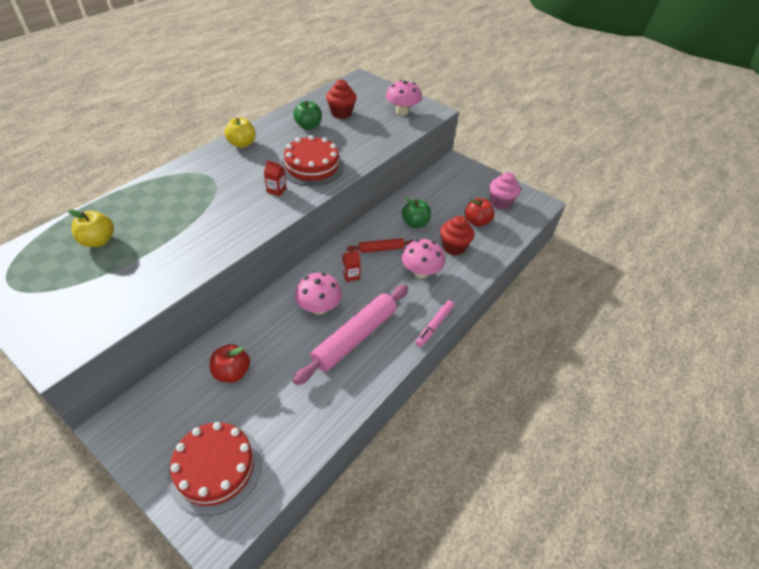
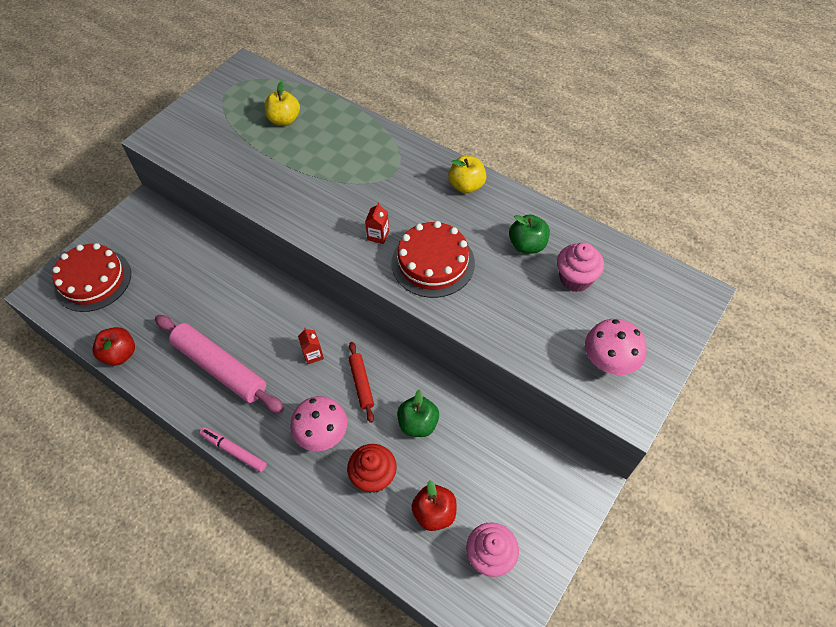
camera: 90 degrees right, 10 degrees up
red apple [210,344,250,383] -> red apple moved to [93,327,135,366]
pink mushroom [295,273,342,315] -> none
red cupcake [326,79,357,119] -> pink cupcake [557,242,604,292]

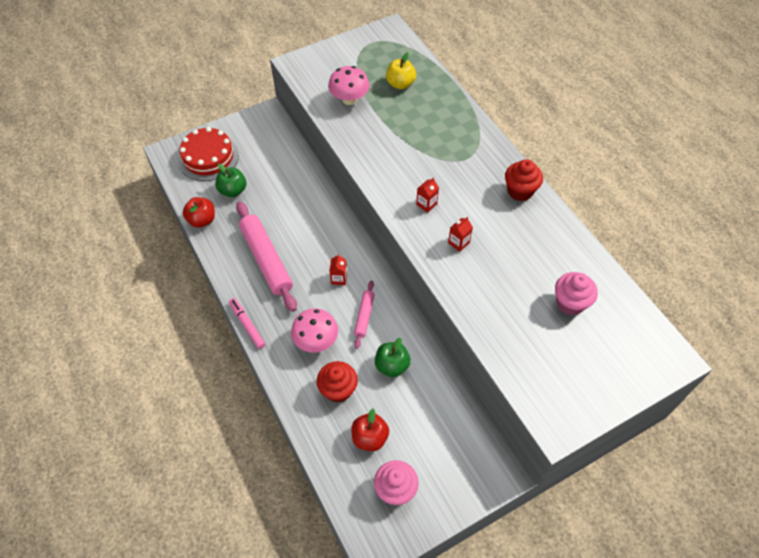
camera: 25 degrees right, 0 degrees up
red rolling pin [349,342,374,423] -> pink rolling pin [354,281,374,349]
red cake [392,221,475,298] -> red carton [448,217,473,252]
yellow apple [448,156,486,193] -> red cupcake [505,159,543,201]
green apple [509,214,550,254] -> green apple moved to [215,164,246,197]
pink mushroom [585,319,647,375] -> pink mushroom moved to [328,66,370,105]

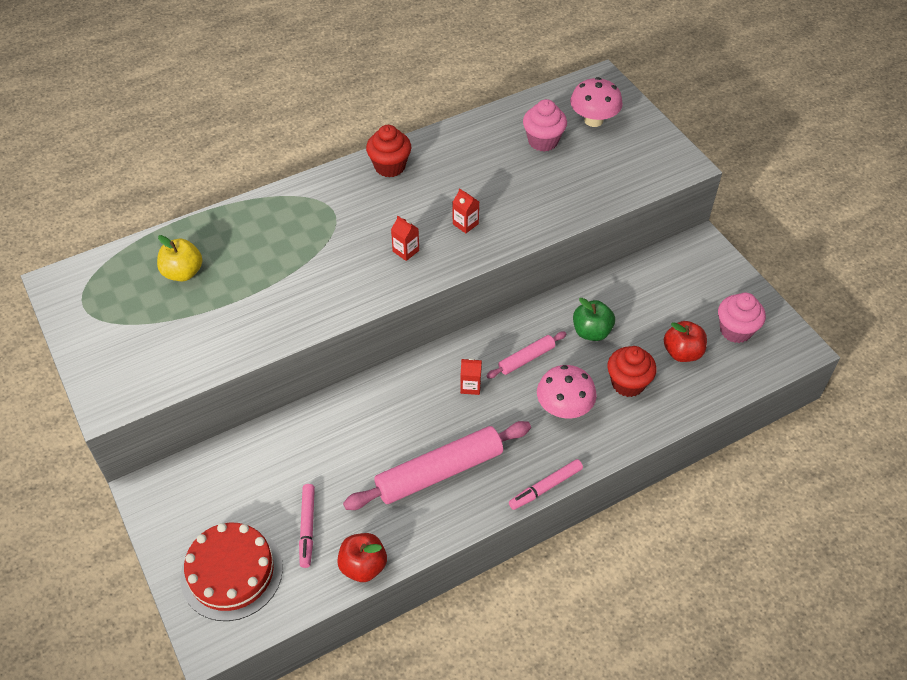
camera: 90 degrees left, 5 degrees down
green apple [215,164,246,197] -> pink marker [299,484,315,568]
pink mushroom [328,66,370,105] -> pink mushroom moved to [570,77,623,127]
pink rolling pin [354,281,374,349] -> pink rolling pin turned 45 degrees counterclockwise [487,332,566,379]

